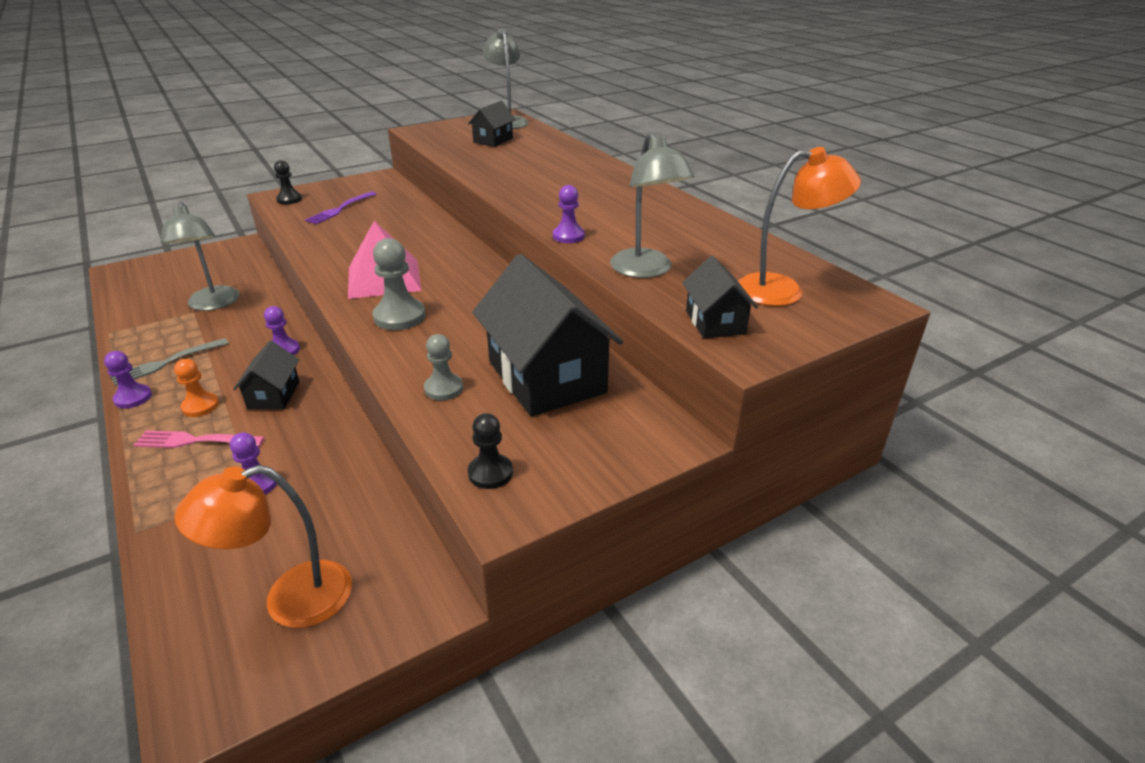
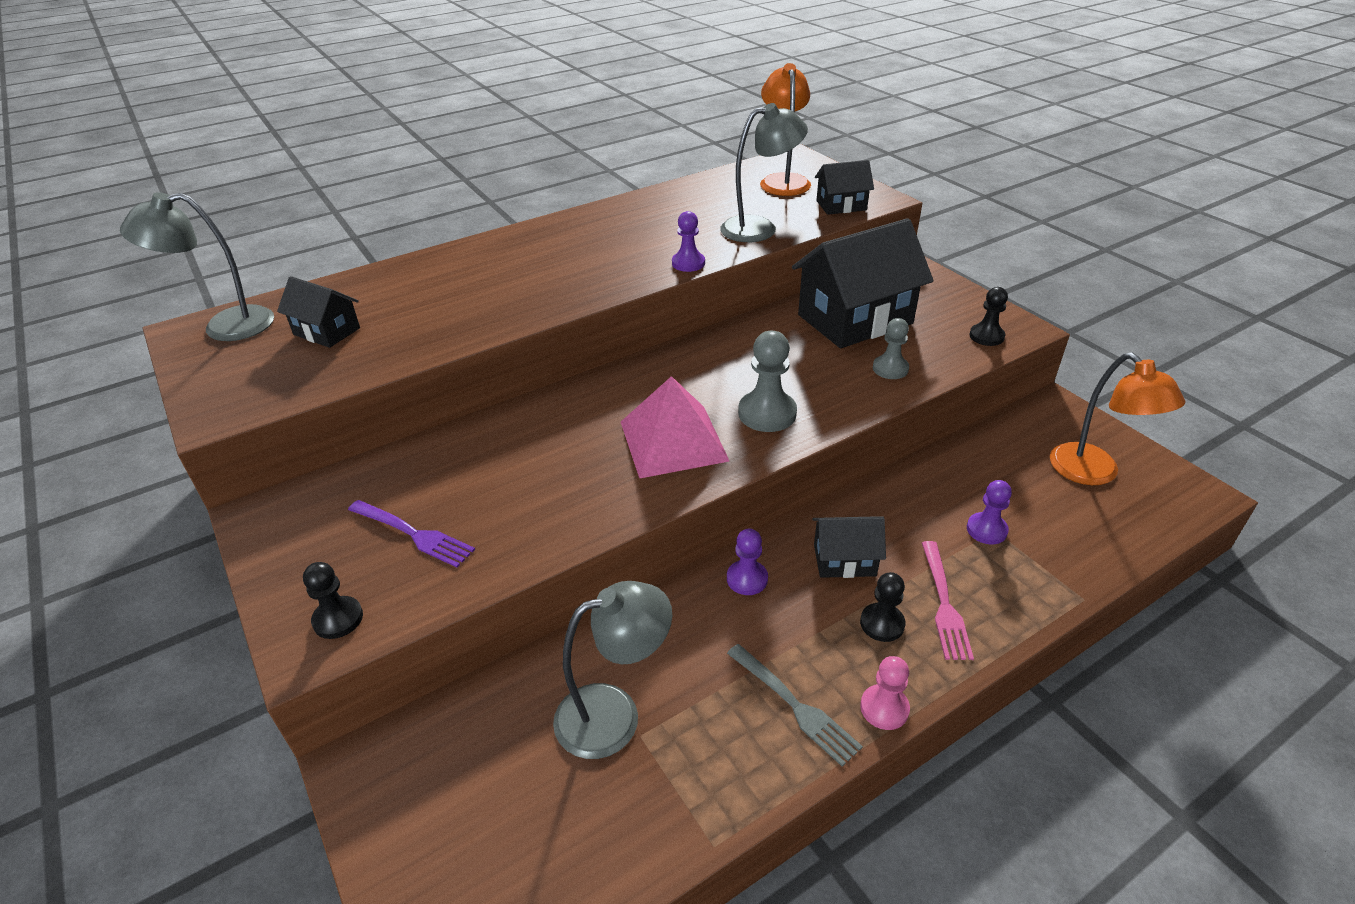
camera: 90 degrees left, 5 degrees up
purple pawn [104,351,152,408] -> pink pawn [860,656,910,730]
orange pawn [174,359,219,417] -> black pawn [860,572,906,642]

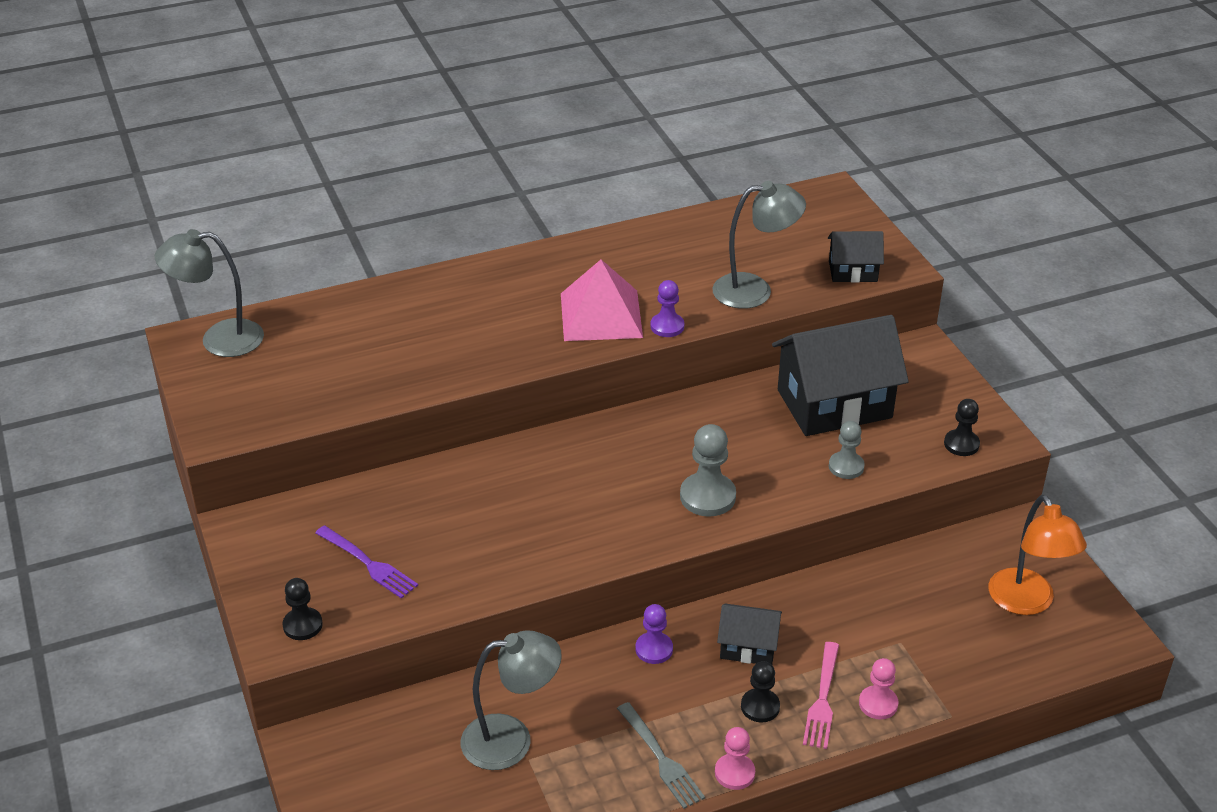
camera: 10 degrees right, 0 degrees up
black house [277,276,360,348] -> none
pink pyramid [621,376,729,478] -> pink pyramid moved to [561,260,643,341]
orange lamp [760,63,811,196] -> none
purple pawn [967,480,1012,544] -> none
none -> pink pawn [859,658,898,720]

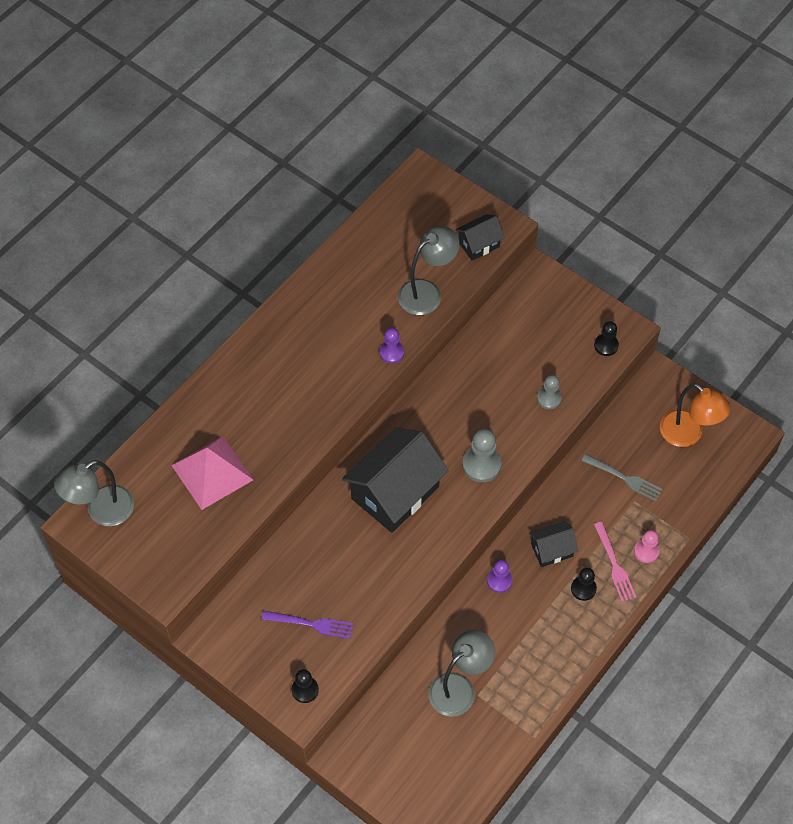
camera: 30 degrees left, 20 degrees up
pink pyramid [561,260,643,341] -> pink pyramid moved to [172,436,253,510]
grey fork [617,702,705,809] -> grey fork moved to [582,454,663,501]
pink pawn [715,727,755,790] -> none
black house [772,315,909,436] -> black house moved to [342,428,449,533]

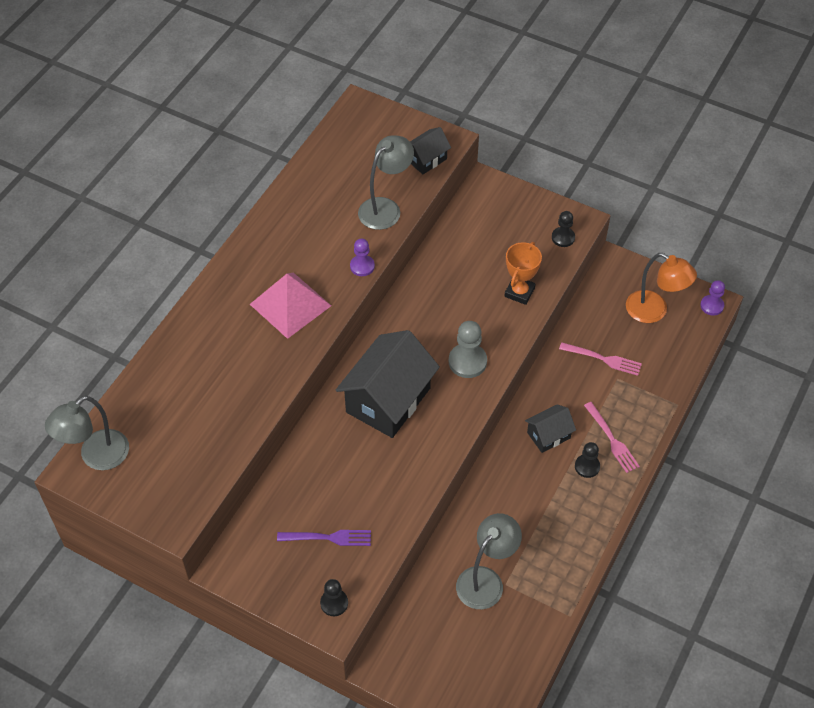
camera: 10 degrees left, 5 degrees down
pink pyramid [172,436,253,510] -> pink pyramid moved to [250,272,331,339]
purple pawn [487,560,513,593] -> purple pawn moved to [700,280,725,316]
grey pawn [537,375,562,409] -> orange trophy [505,242,542,305]
grey fork [582,454,663,501] -> pink fork [559,342,642,376]
pink pawn [634,530,659,563] -> none

